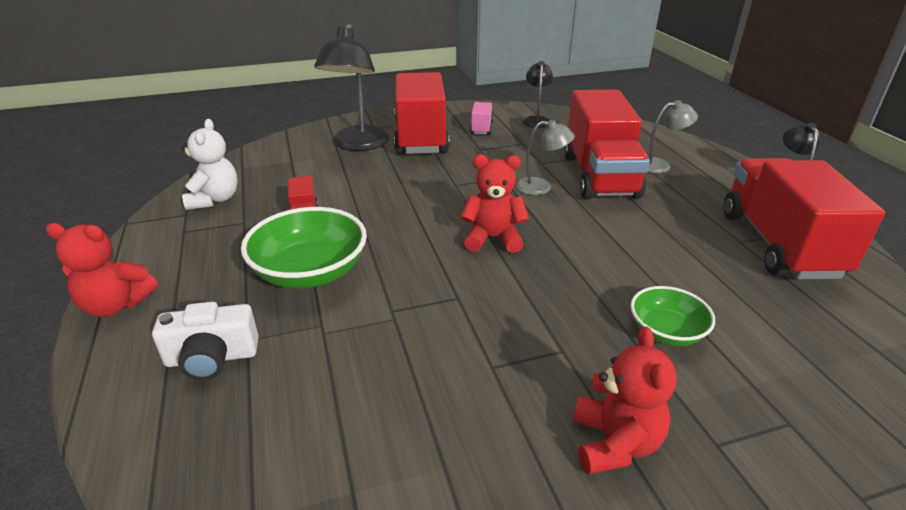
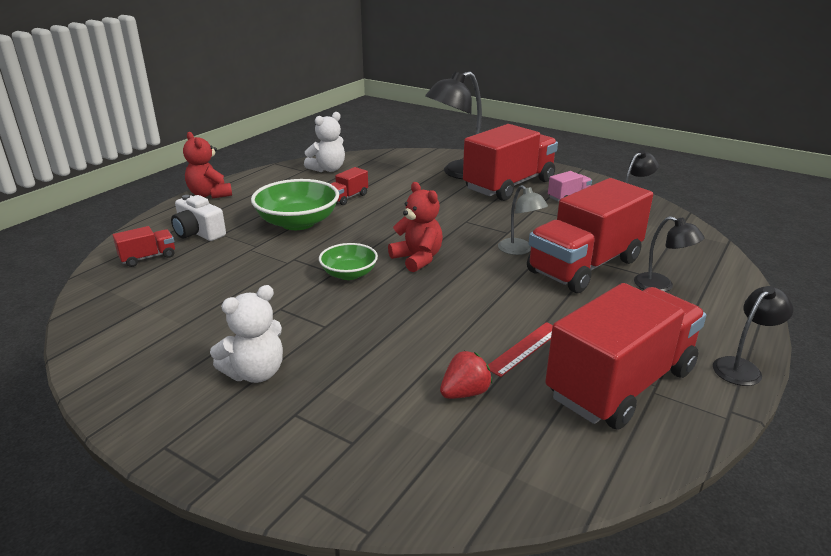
camera: 50 degrees right, 5 degrees down
red teddy bear [573,327,677,475] -> white teddy bear [210,285,283,383]
green bowl [631,286,715,346] -> green bowl moved to [319,243,378,280]
grey lamp [648,100,698,173] -> black lamp [634,216,705,292]
none -> red truck [113,226,175,267]
none -> red strawberry [440,351,492,399]
none -> red ruler [488,322,553,377]

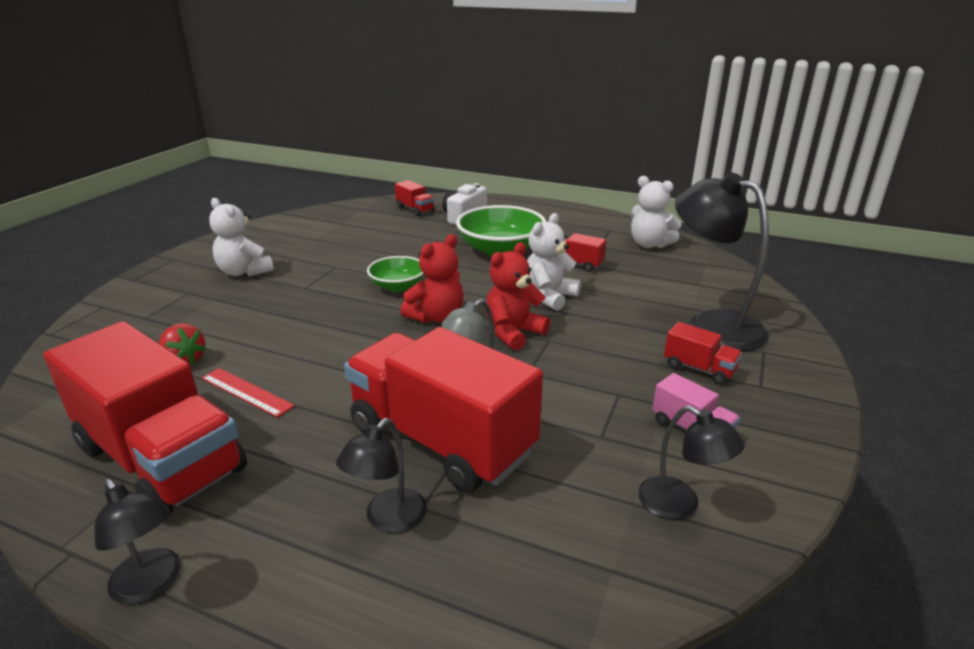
camera: 80 degrees right, 0 degrees up
red teddy bear [183,132,232,199] -> red teddy bear moved to [485,242,550,351]
red truck [463,124,558,201] -> red truck [664,322,742,385], size x0.42
none -> white teddy bear [527,213,581,311]

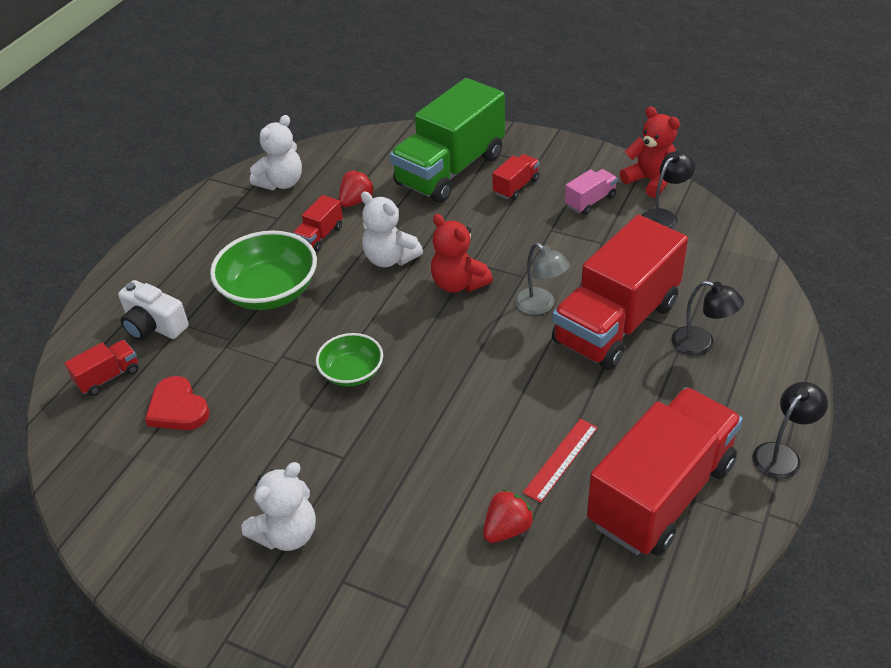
camera: 85 degrees left, 15 degrees up
red teddy bear [400,234,463,324] -> red teddy bear moved to [620,107,680,198]
black lamp [675,172,769,351] -> green truck [390,78,505,203]
none -> red heart [145,376,210,430]
none -> red strawberry [339,170,375,207]

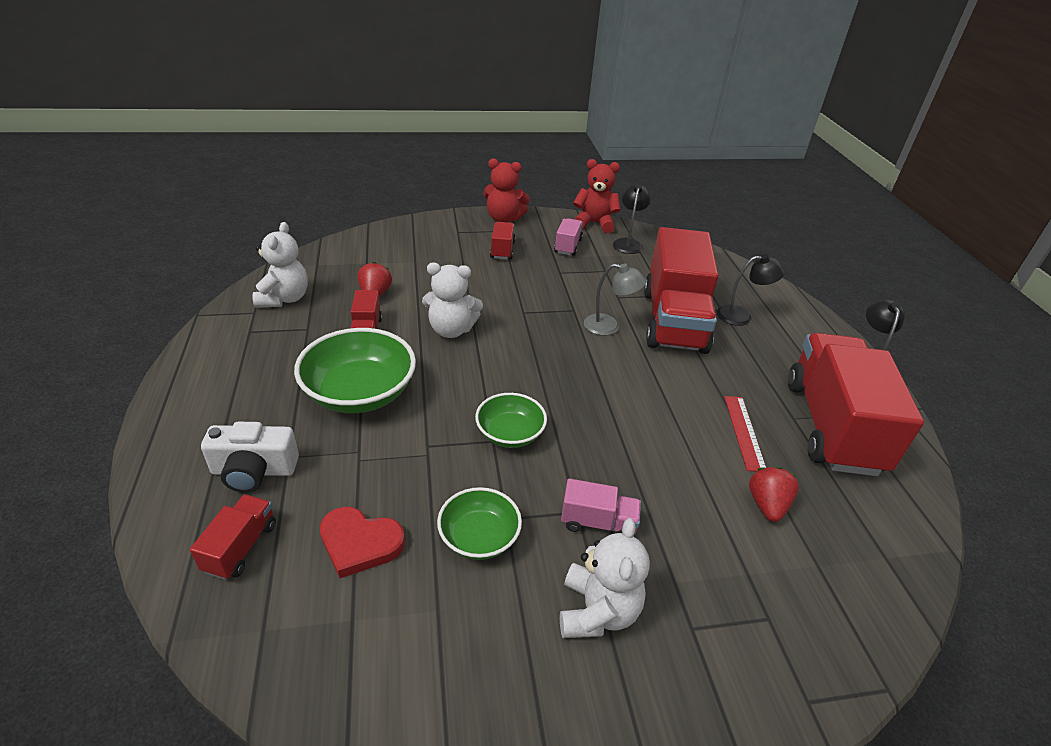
camera: 40 degrees left, 5 degrees down
green truck [390,78,505,203] -> none
red teddy bear [431,214,493,293] -> red teddy bear moved to [483,158,530,222]
none -> green bowl [437,487,522,560]
none -> pink truck [561,478,641,534]

